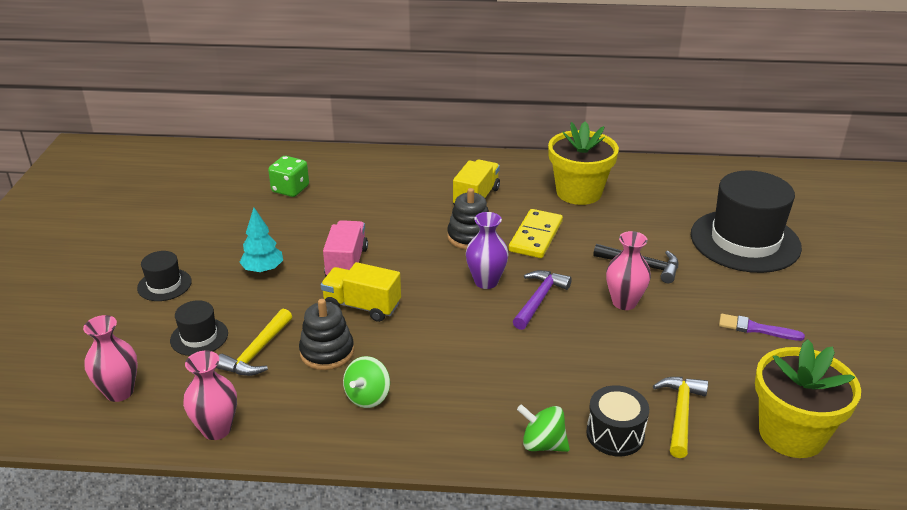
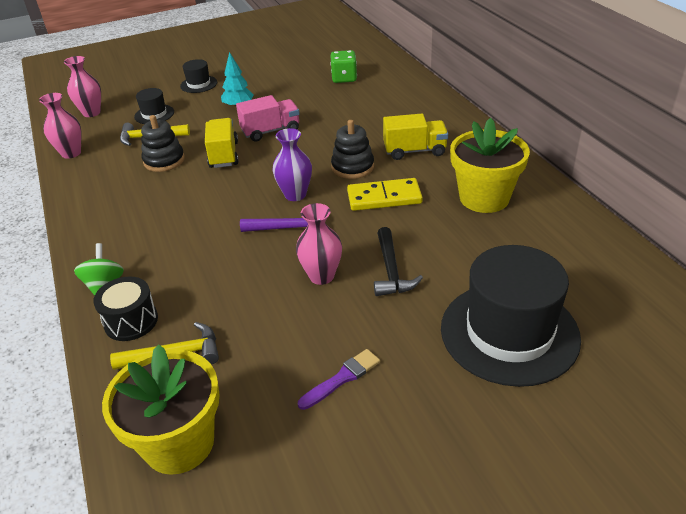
camera: 65 degrees right, 5 degrees up
green spinning top [343,356,390,408] -> none
purple brush [719,314,805,341] -> purple brush turned 60 degrees clockwise [298,349,380,410]

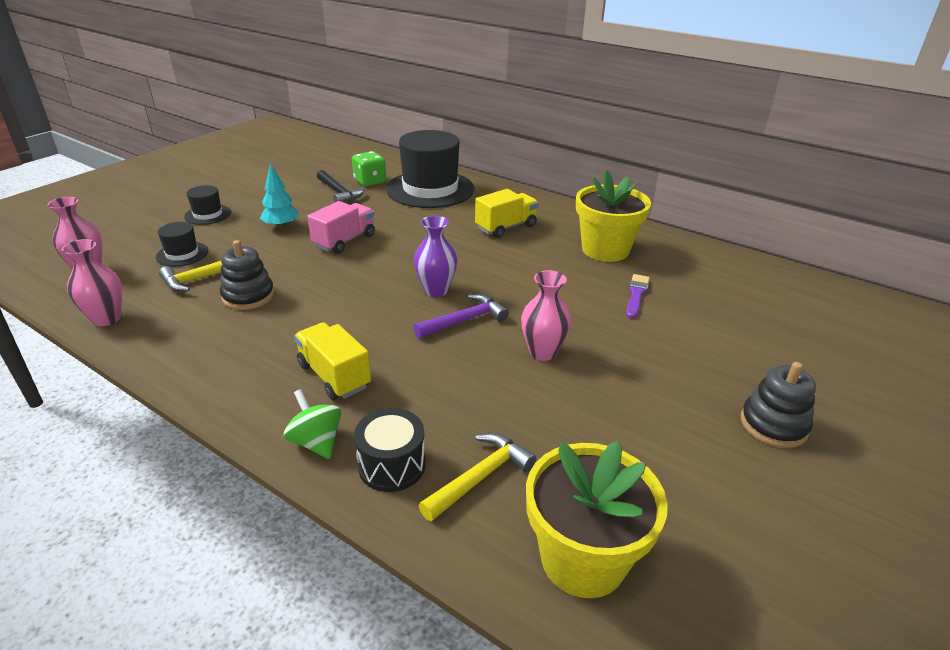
camera: 35 degrees left, 5 degrees down
yellow truck [205,118,239,168] -> yellow truck moved to [294,322,371,400]
purple brush [298,349,380,410] -> purple brush moved to [626,274,650,319]
black stacking toy [331,120,374,179] -> black stacking toy moved to [741,362,816,448]
yellow domino [347,178,423,211] -> none
black hammer [374,227,423,296] -> black hammer moved to [317,170,365,203]
black hat [441,245,581,387] -> black hat moved to [386,130,474,208]

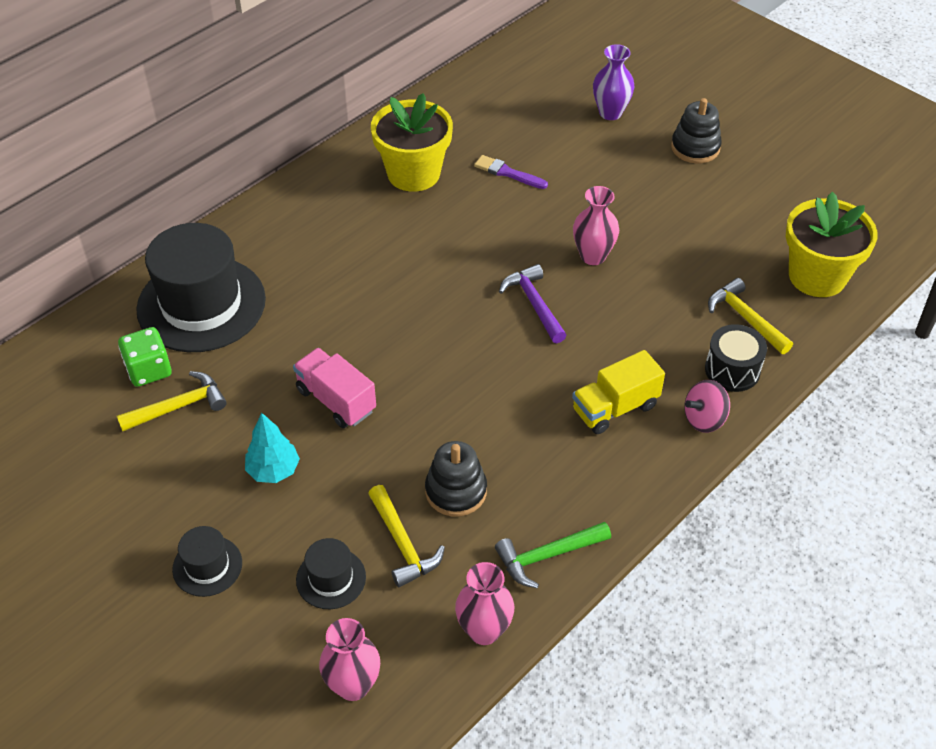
camera: 80 degrees left, 15 degrees up
green spinning top [284,389,342,459] -> pink spinning top [684,380,730,433]
black hammer [317,170,365,203] -> yellow hammer [117,371,227,431]
purple vase [414,216,457,297] -> purple vase moved to [593,44,635,120]
yellow truck [475,189,539,238] -> none
none -> green hammer [495,522,611,589]

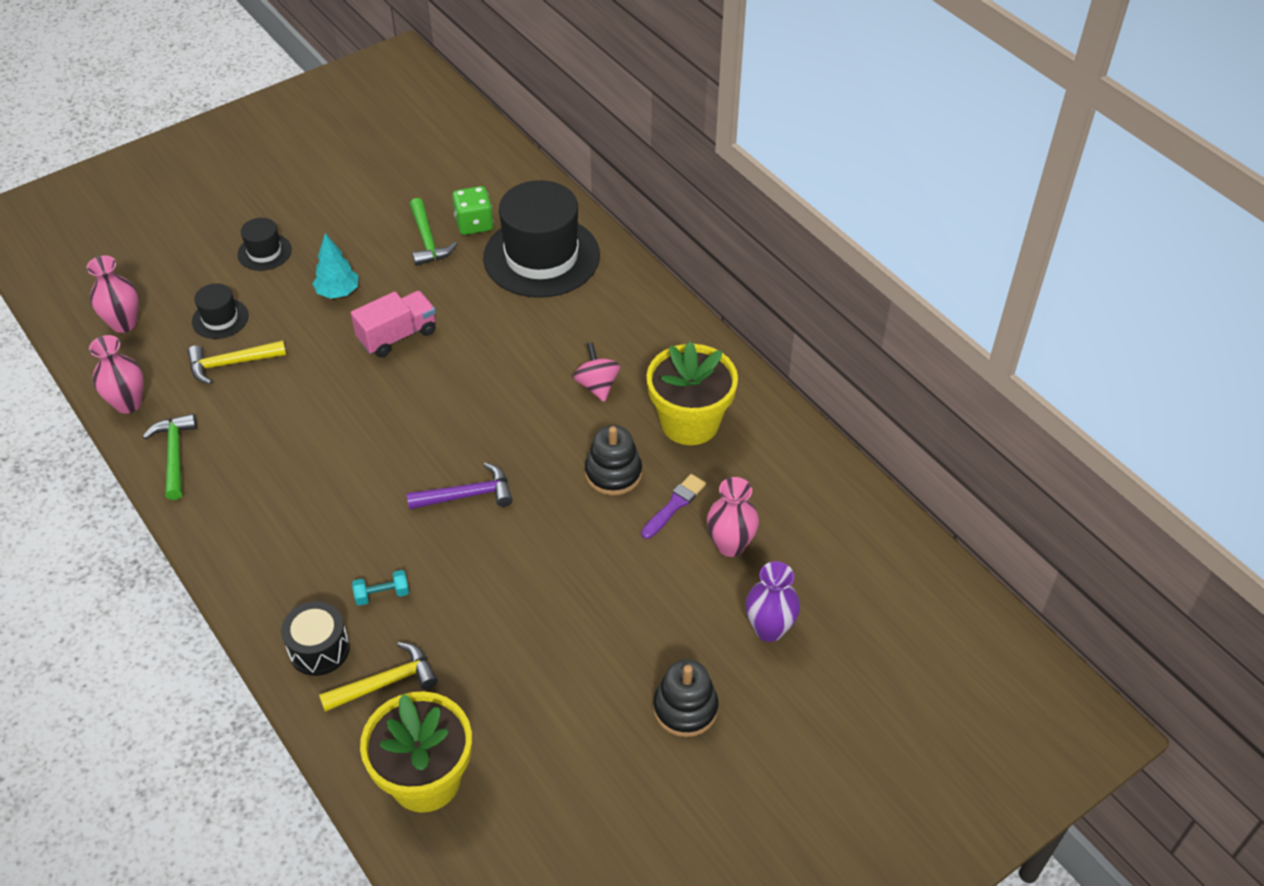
camera: 100 degrees right, 0 degrees up
yellow hammer [117,371,227,431] -> green hammer [410,198,457,266]
black stacking toy [425,441,487,517] -> black stacking toy moved to [585,425,642,496]
yellow truck [572,350,665,434] -> none
pink vase [573,186,619,265] -> pink vase moved to [707,477,759,557]
pink spinning top [684,380,730,433] -> pink spinning top moved to [573,343,620,402]
none -> turquoise dumbbell [352,570,409,606]

